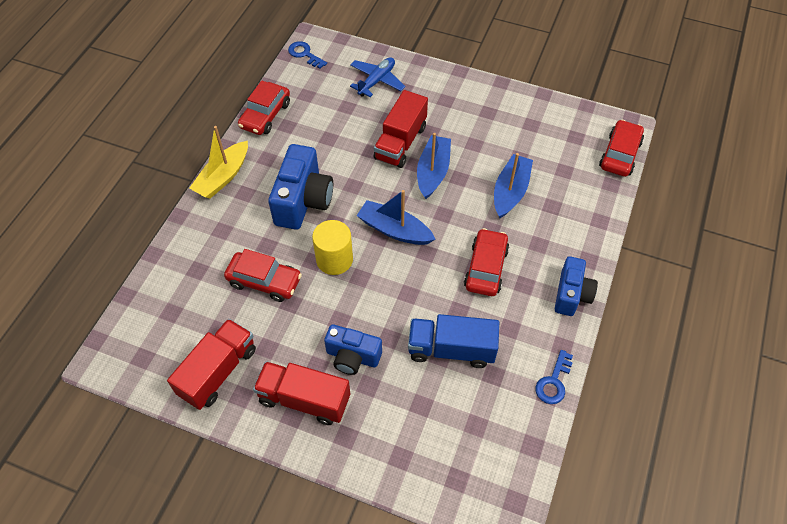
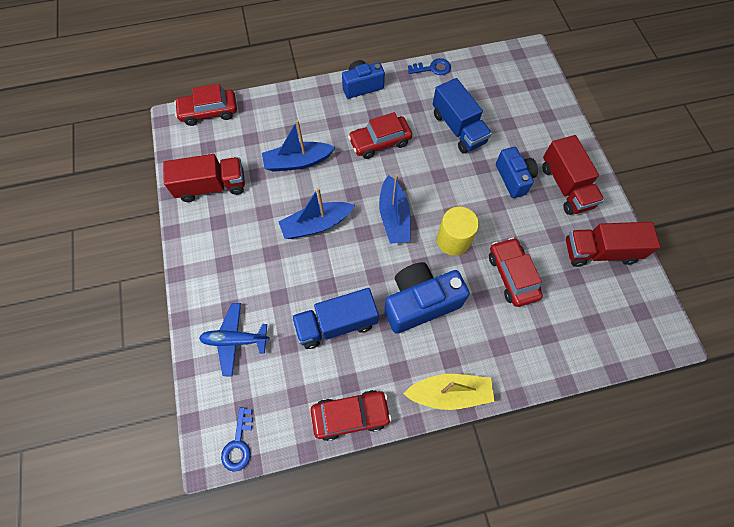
camera: 125 degrees left, 10 degrees up
red truck [374,90,428,168] -> red truck moved to [163,154,245,202]
none -> blue truck [292,288,379,349]

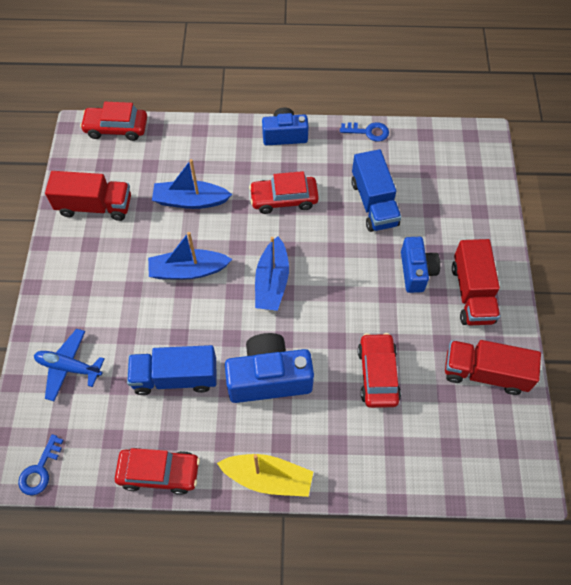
camera: 15 degrees right, 5 degrees down
yellow cylinder [437,207,479,256] -> none

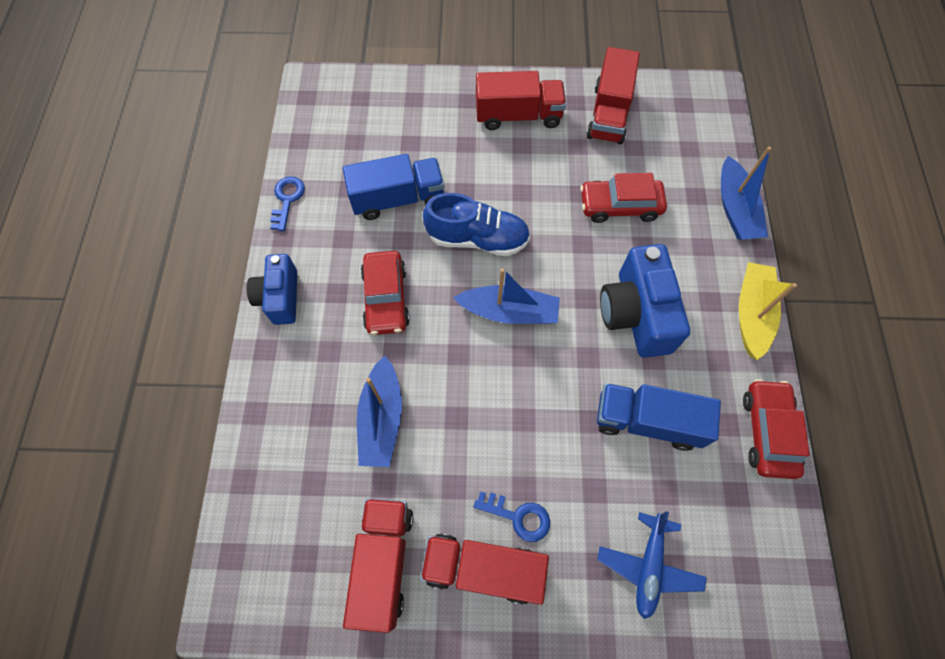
camera: 90 degrees left, 5 degrees up
blue key [18,434,64,496] -> blue key moved to [474,491,550,542]
red car [80,102,147,141] -> none
blue truck [127,345,216,395] -> blue truck turned 105 degrees clockwise [597,383,721,451]
blue boat [148,232,232,279] -> blue boat moved to [721,147,771,240]
blue camera [401,237,440,293] -> none
none -> red truck [420,534,549,605]
none -> blue shoe [423,193,530,256]

